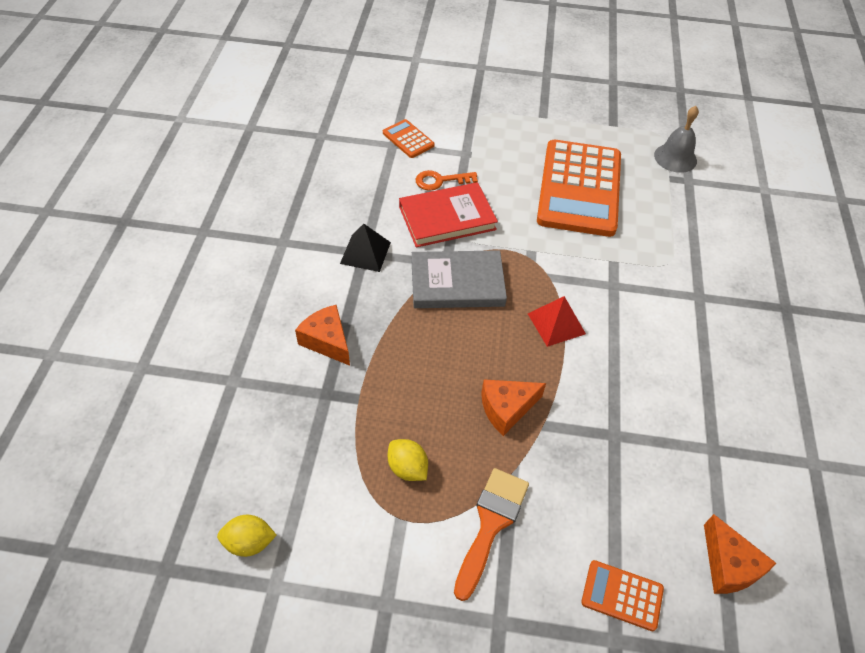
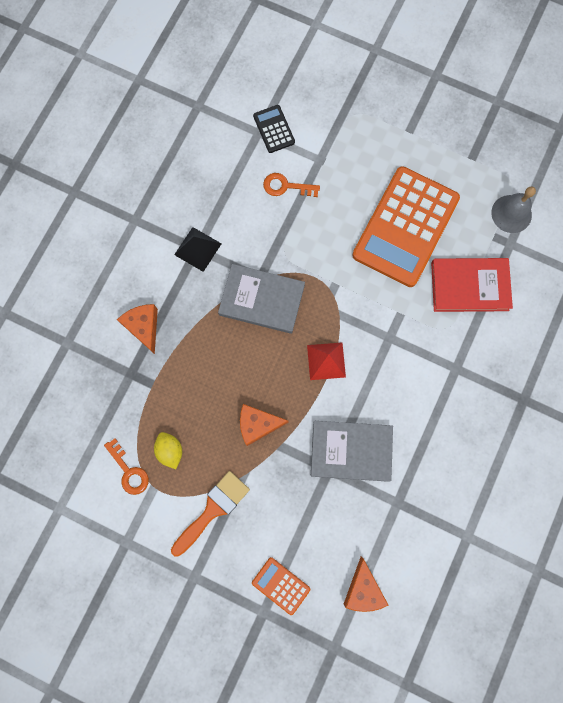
camera: 20 degrees right, 25 degrees up
yellow lemon [217,515,277,557] -> none
orange calculator [383,119,435,158] -> black calculator [253,105,295,153]
red book [399,182,498,248] -> red book moved to [431,258,513,312]
none -> orange key [104,438,149,495]
none -> grey book [311,421,393,482]

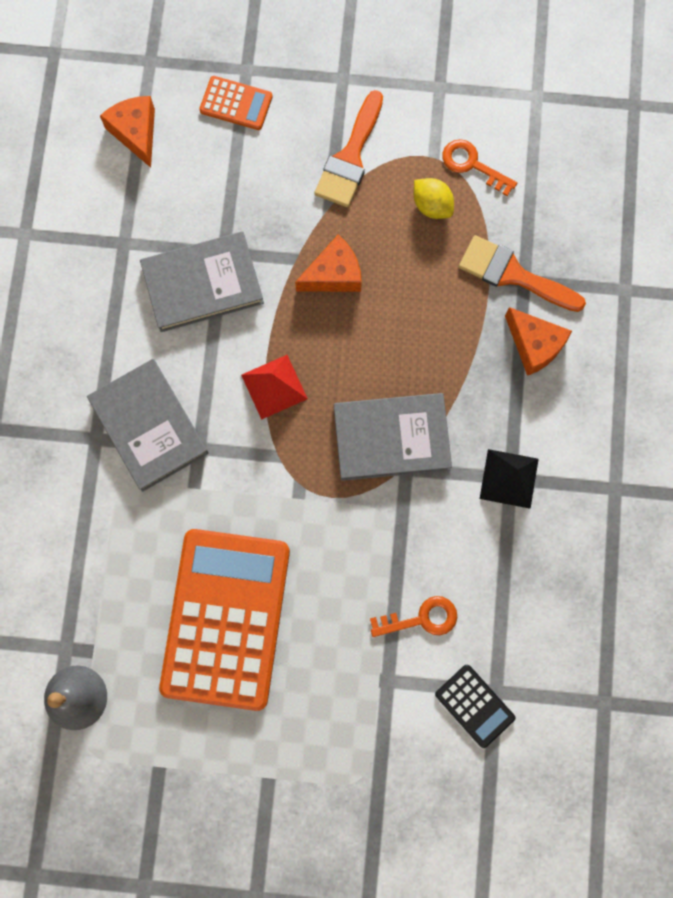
camera: 160 degrees right, 0 degrees up
red book [431,258,513,312] -> none
none -> grey book [87,359,208,492]
none -> orange brush [459,235,586,312]

